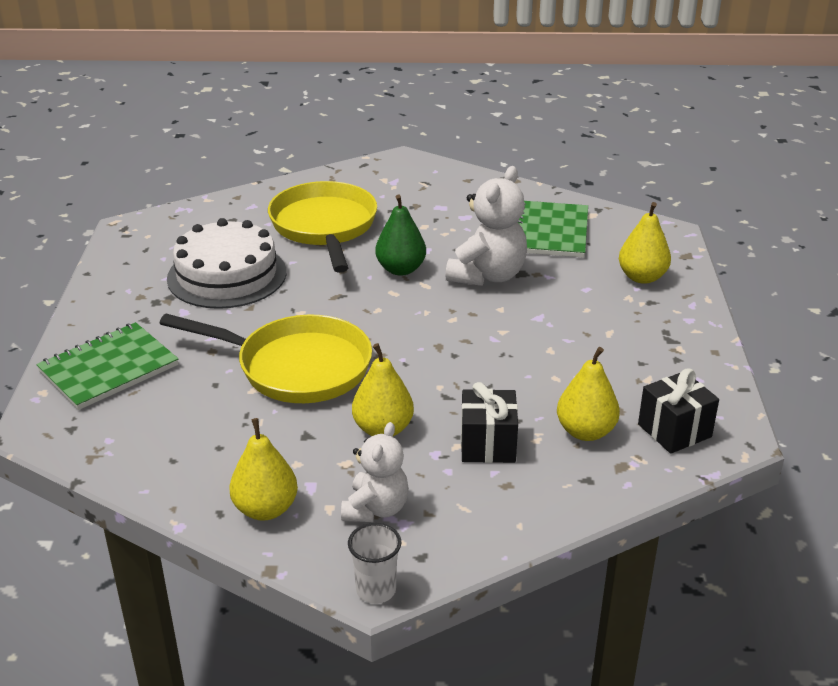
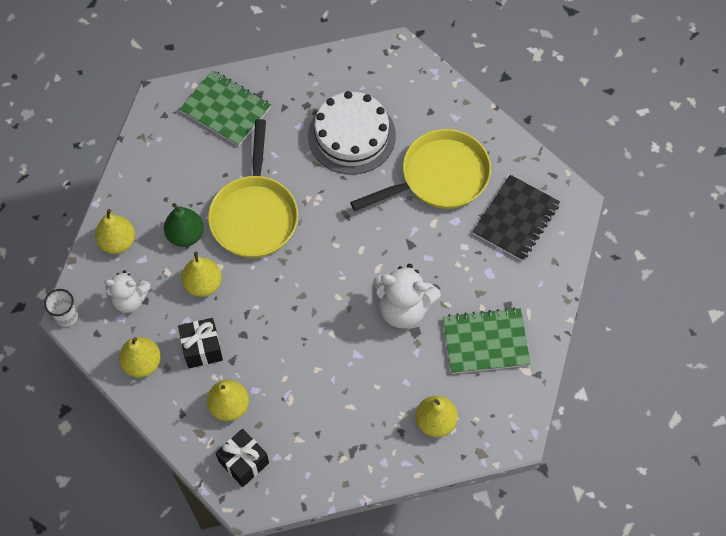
camera: 75 degrees right, 30 degrees up
green pear [375,194,426,276] -> green pear moved to [164,203,204,247]
none -> yellow pear [119,337,161,378]
none -> black notebook [473,175,560,261]

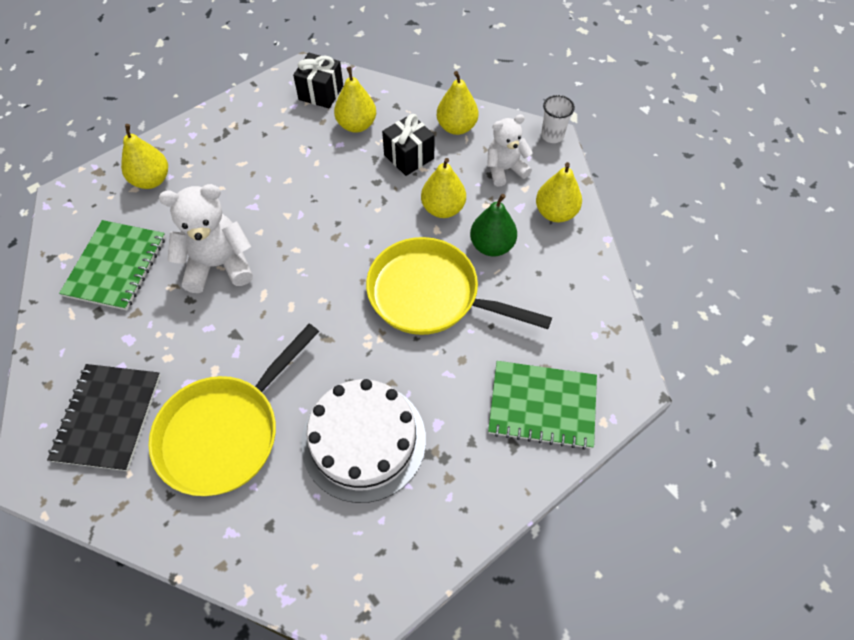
camera: 155 degrees right, 5 degrees down
yellow pan [208,119,298,258] -> yellow pan turned 45 degrees counterclockwise [366,237,552,335]
green notebook [443,307,531,374] -> green notebook turned 45 degrees counterclockwise [59,220,165,311]

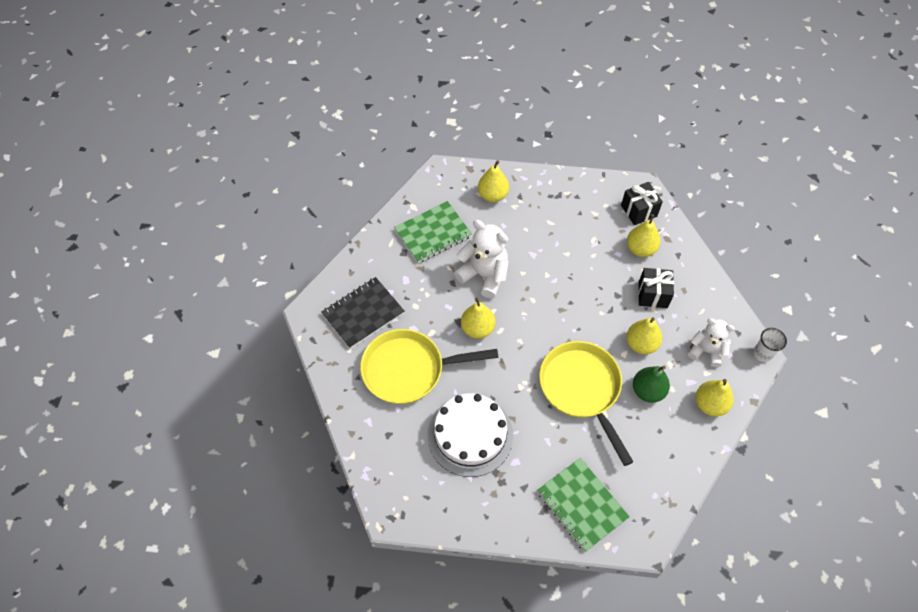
camera: 45 degrees right, 0 degrees up
yellow pear [437,71,479,135] -> yellow pear moved to [461,298,495,339]

